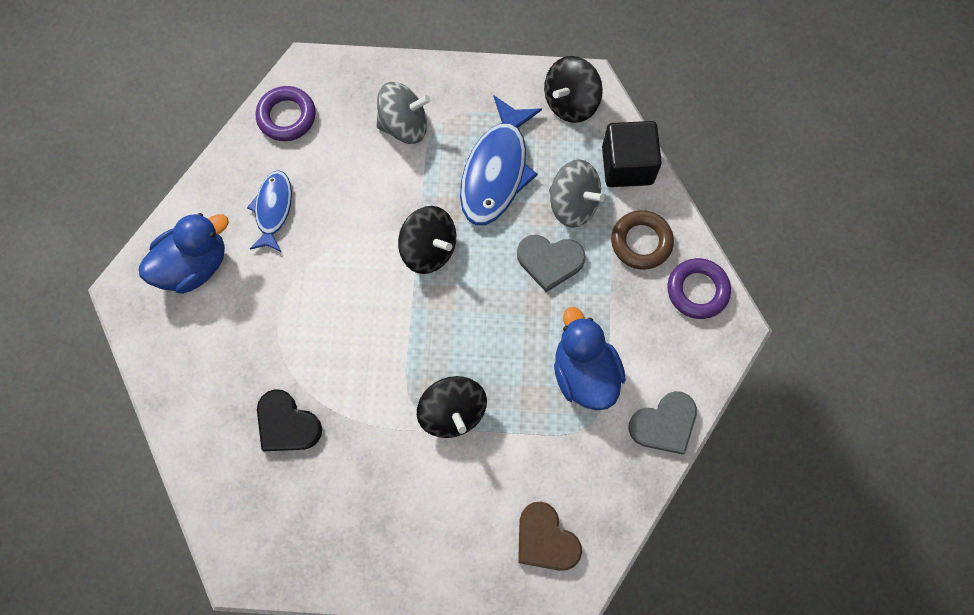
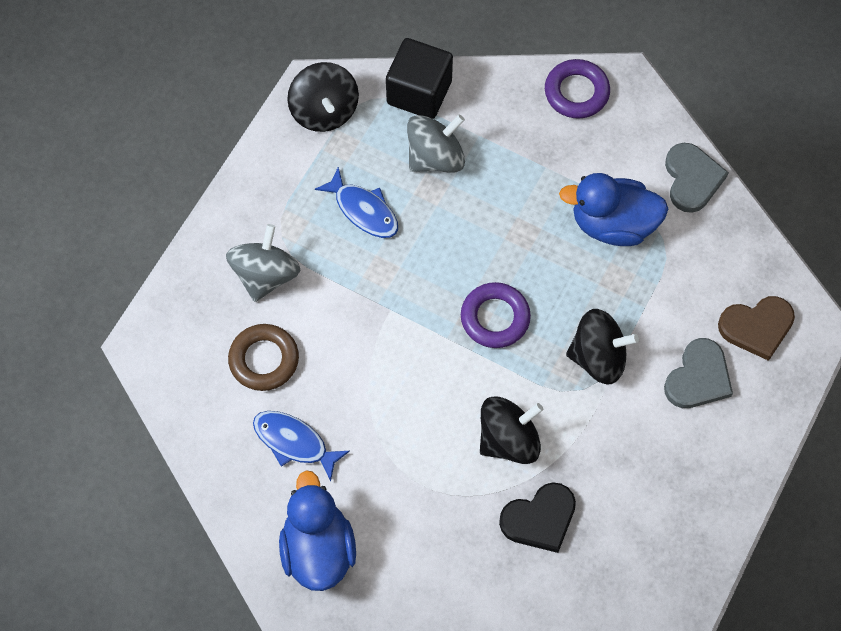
camera: 65 degrees left, 5 degrees down
purple ring [256,86,316,141] -> purple ring moved to [461,282,531,348]
black spinning top [398,206,456,274] -> black spinning top moved to [480,396,543,464]
blue fish [460,96,542,225] -> blue fish [315,167,398,238], size x0.60
grey heart [517,235,586,292] -> grey heart moved to [664,338,733,408]
brown ring [611,210,674,270] -> brown ring moved to [228,324,299,391]

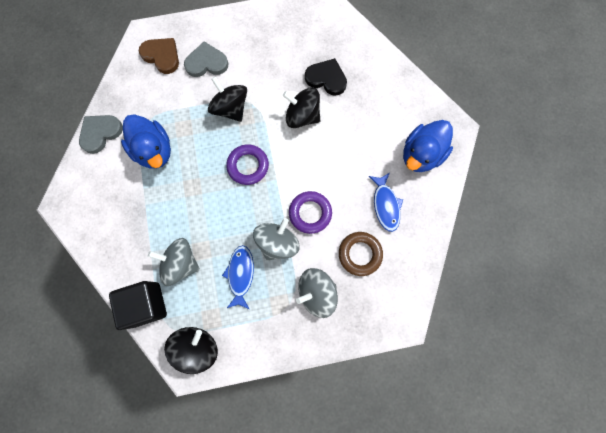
camera: 130 degrees left, 10 degrees up
purple ring [545,59,610,119] -> purple ring moved to [289,191,332,234]
none -> grey spinning top [253,218,300,261]

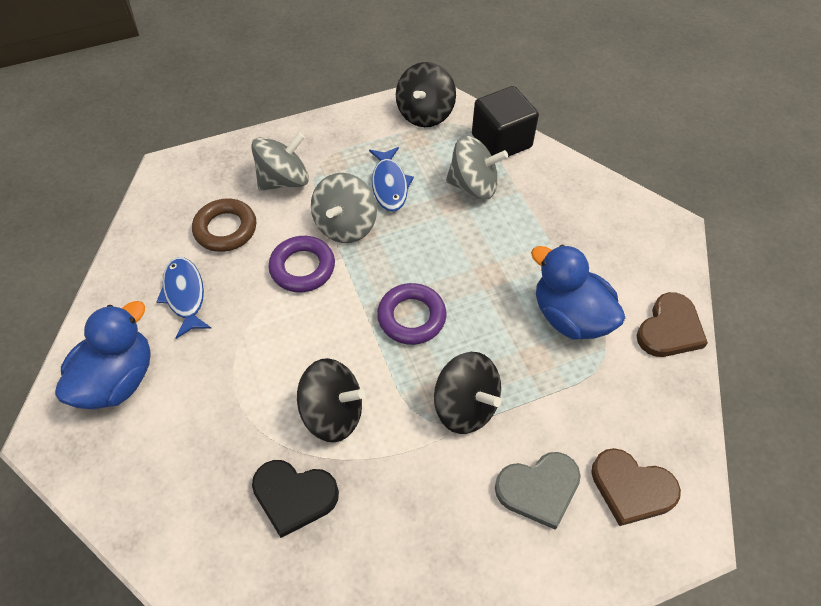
camera: 170 degrees right, 20 degrees down
grey heart [79,115,123,154] -> brown heart [636,292,708,357]

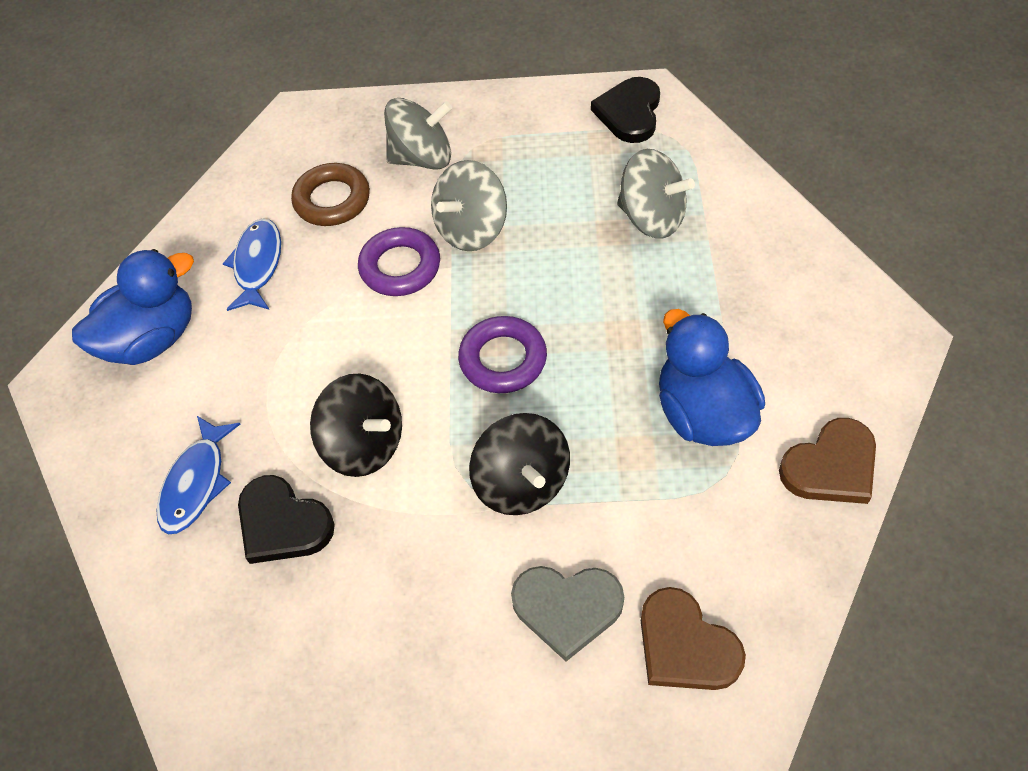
camera: 25 degrees right, 0 degrees up
blue fish [369,147,414,212] -> blue fish moved to [157,416,240,534]
black spinning top [396,62,456,127] -> black heart [591,77,660,143]
black cube [472,86,539,157] -> none

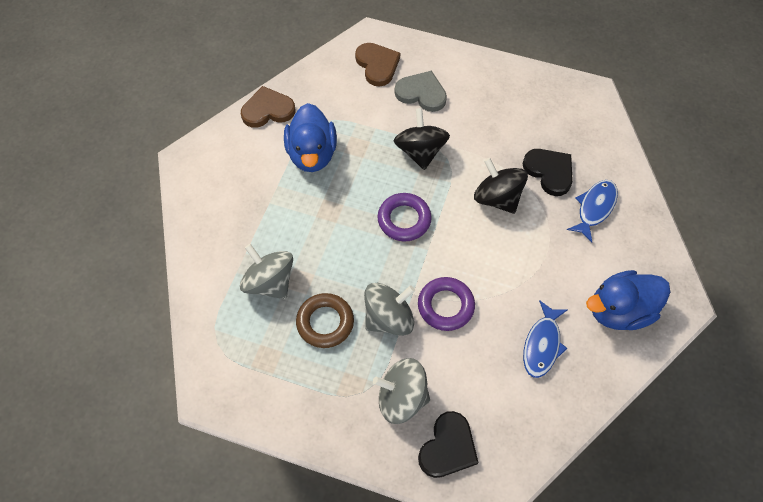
camera: 165 degrees left, 5 degrees up
brown ring [291,163,370,226] -> brown ring moved to [296,293,354,348]
black heart [591,77,660,143] -> black heart moved to [418,411,479,478]

